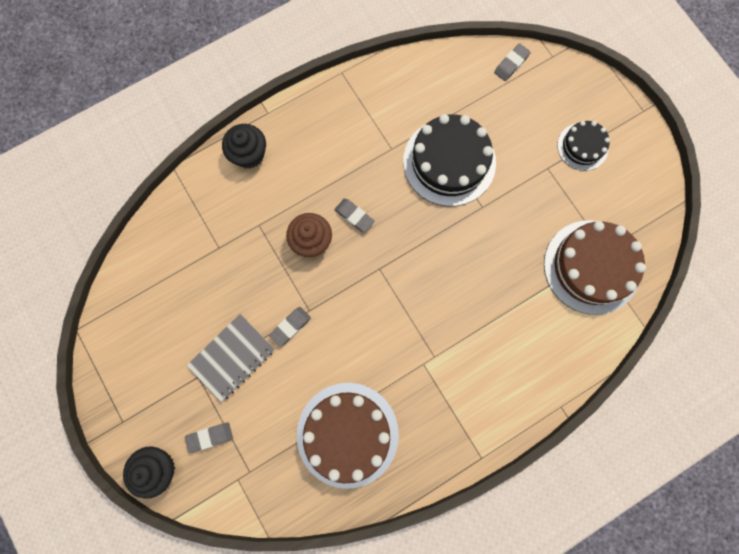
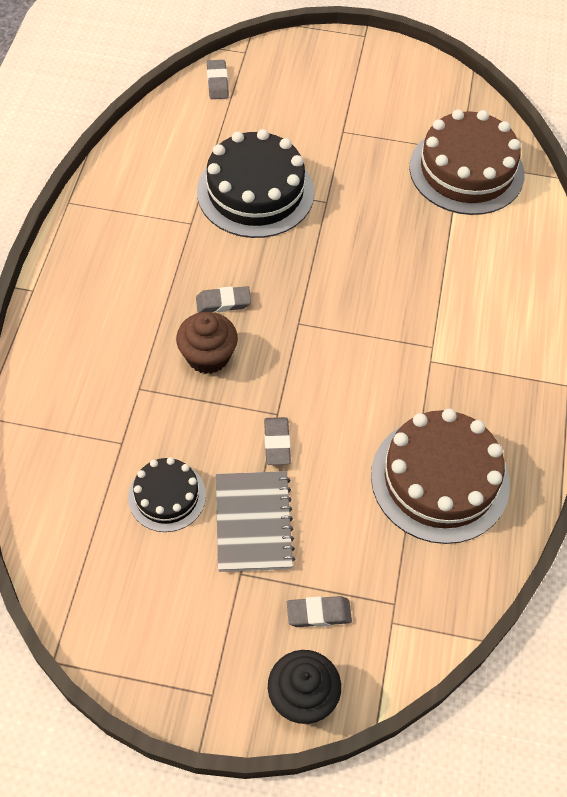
camera: 50 degrees left, 20 degrees down
grey eraser [185,422,233,453] -> grey eraser turned 60 degrees clockwise [287,596,352,627]
black cupcake [222,124,266,168] -> none
black cake [557,121,610,171] -> black cake moved to [128,457,206,532]

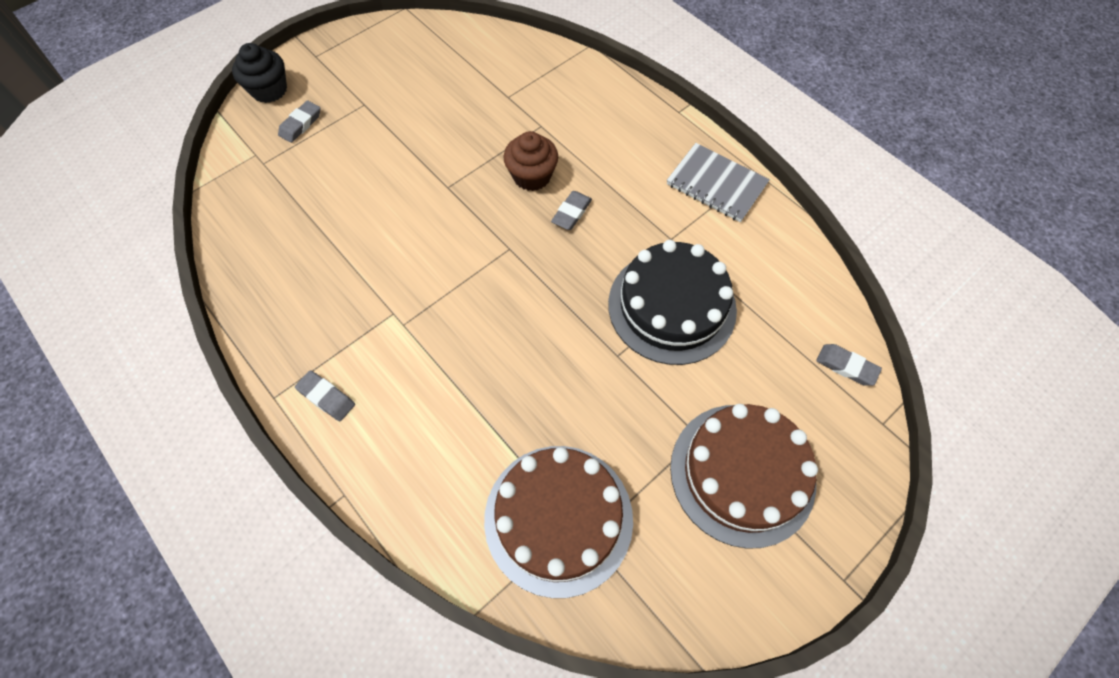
camera: 130 degrees right, 5 degrees up
black cake [128,457,206,532] -> none
grey notebook [216,471,295,572] -> grey notebook moved to [667,143,770,222]
grey eraser [264,417,291,465] -> grey eraser moved to [295,370,355,421]
brown cake [371,409,510,544] -> brown cake moved to [670,404,818,549]

